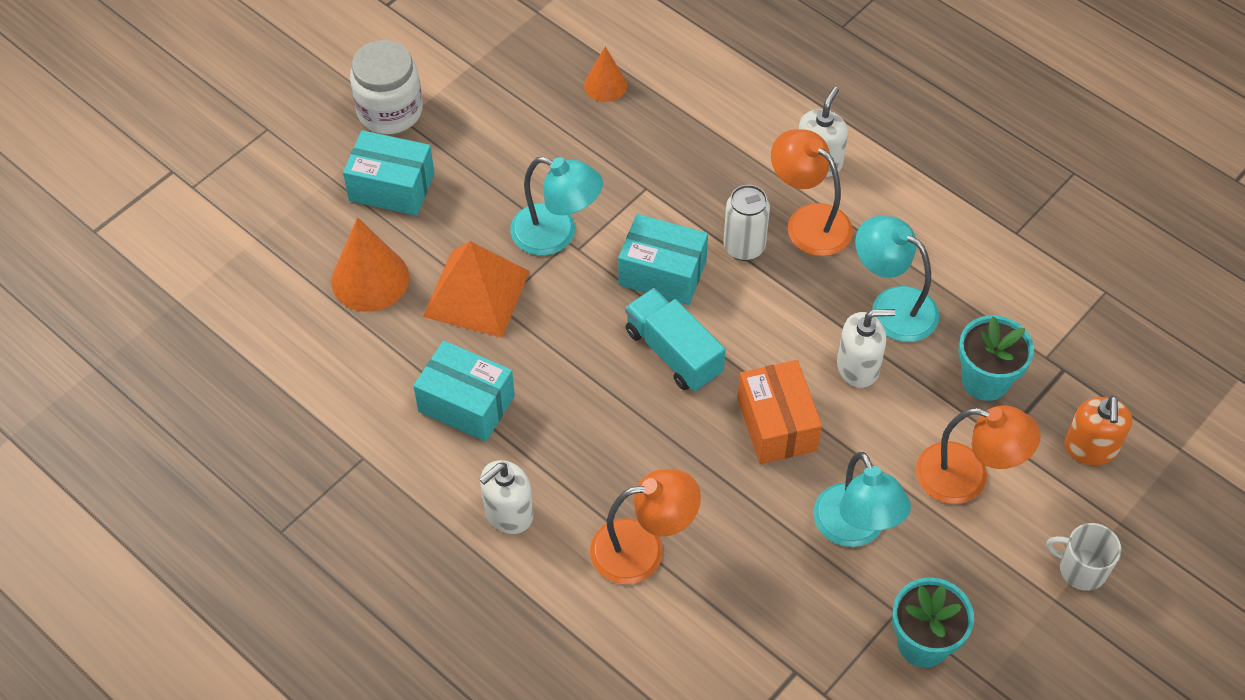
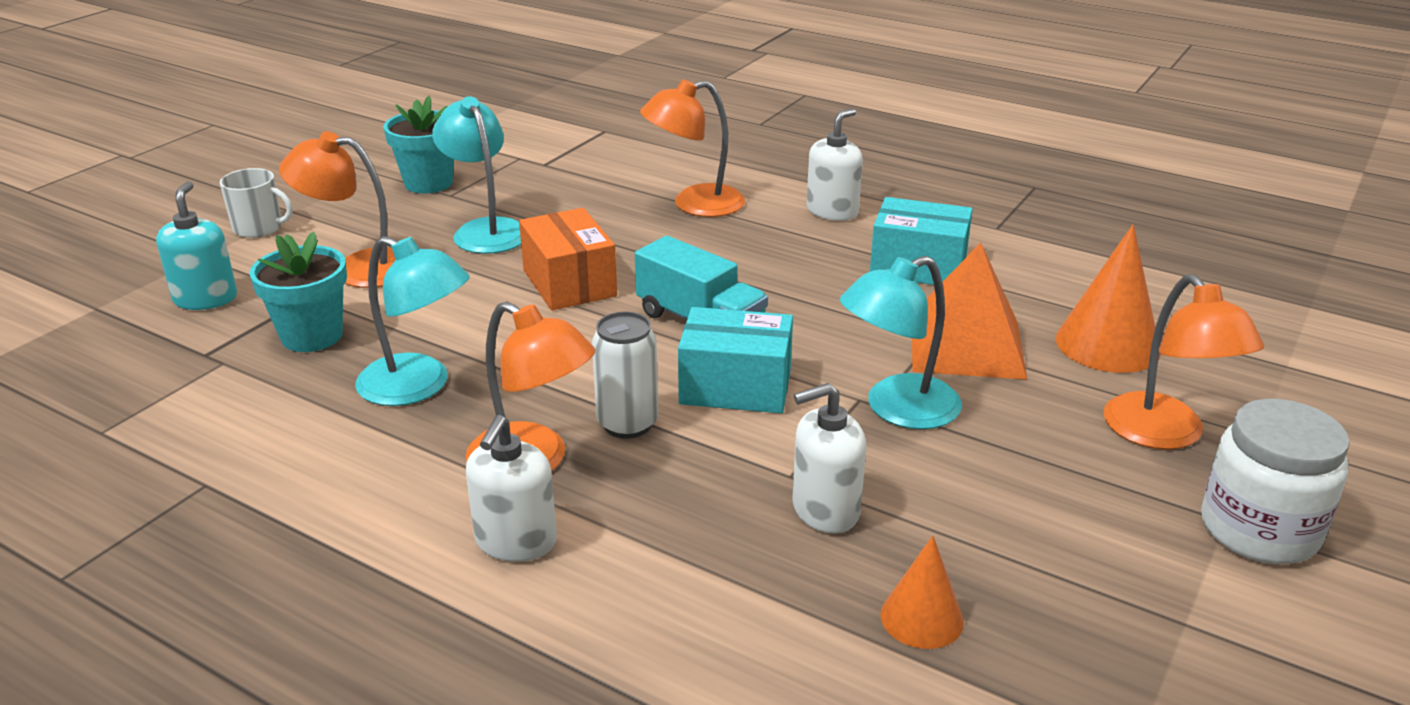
camera: 170 degrees right, 25 degrees down
turquoise box [343,130,435,216] -> orange lamp [1103,274,1264,450]
turquoise lamp [510,157,603,256] -> turquoise lamp turned 45 degrees counterclockwise [840,256,962,429]
white soap dispenser [837,309,896,388] -> white soap dispenser moved to [792,383,866,534]
orange soap dispenser [1064,396,1132,465] -> turquoise soap dispenser [156,181,237,310]

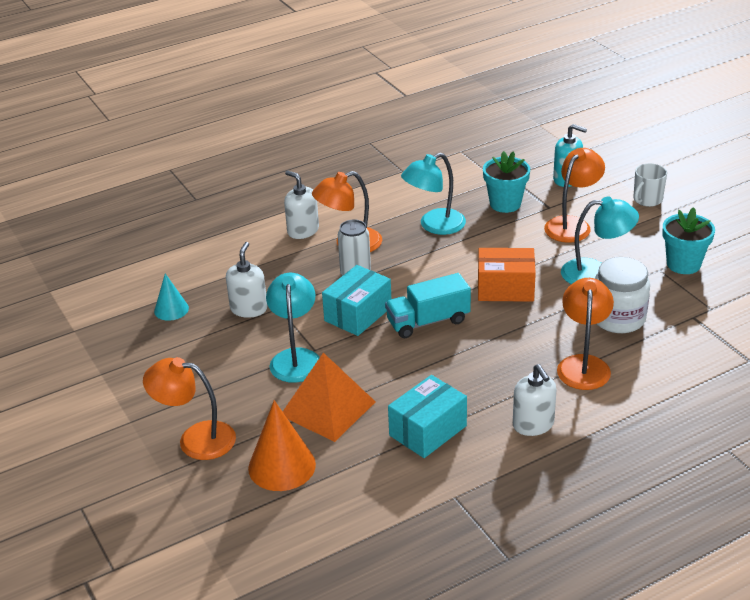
camera: 120 degrees right, 5 degrees up
orange cone [881,536,964,649] -> turquoise cone [154,274,189,321]
white jar [1201,399,1350,564] -> white jar moved to [595,257,650,333]

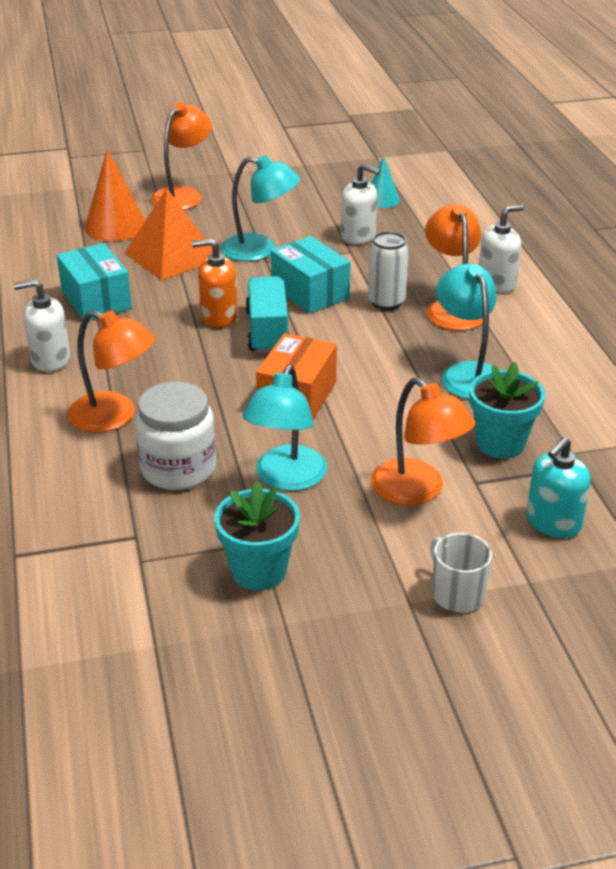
camera: 105 degrees right, 0 degrees up
none -> orange soap dispenser [192,238,238,327]

